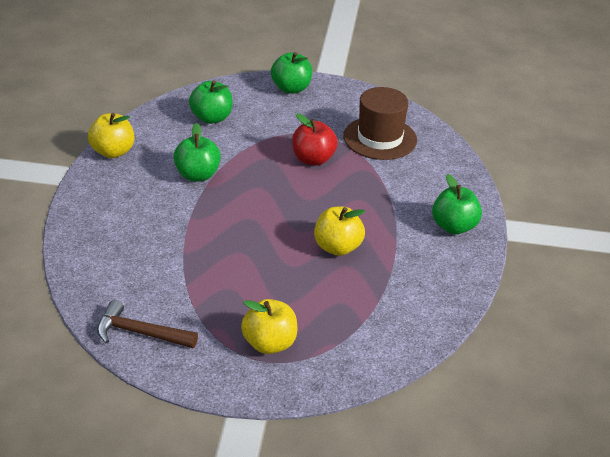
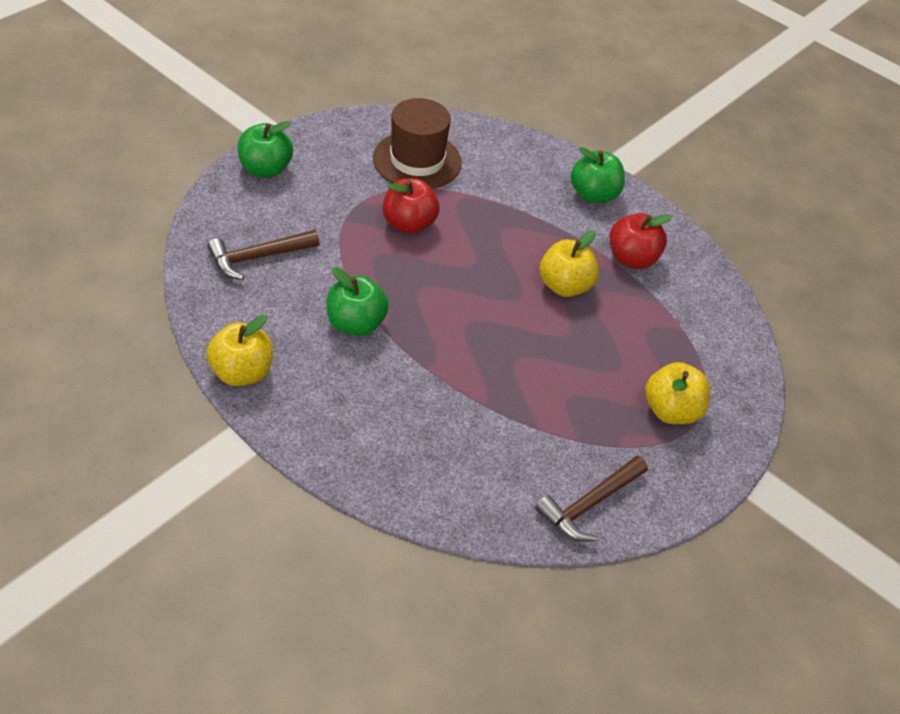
camera: 60 degrees left, 10 degrees up
green apple [189,80,233,124] -> brown hammer [207,230,319,280]
none -> red apple [610,213,673,269]

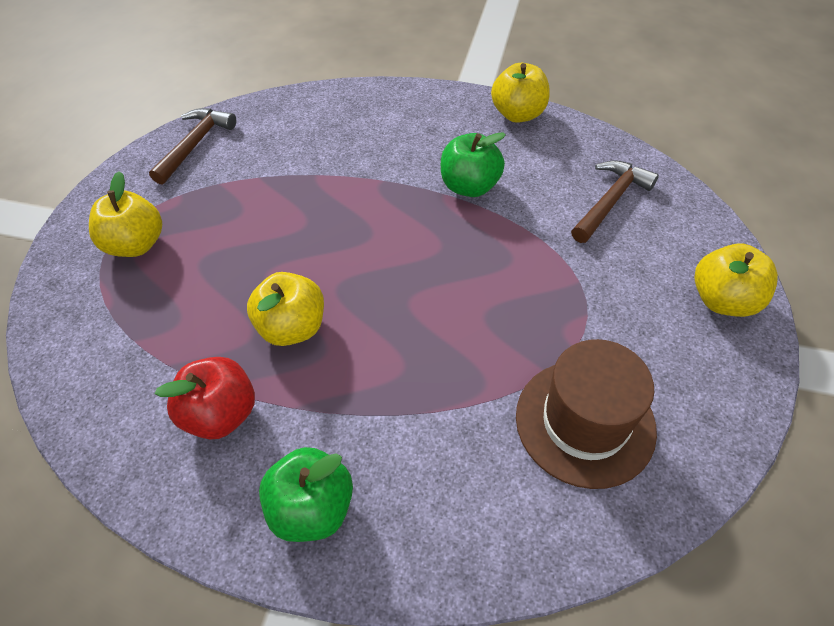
camera: 160 degrees right, 5 degrees up
green apple [238,121,293,178] -> yellow apple [694,244,778,317]
red apple [383,178,440,234] -> none

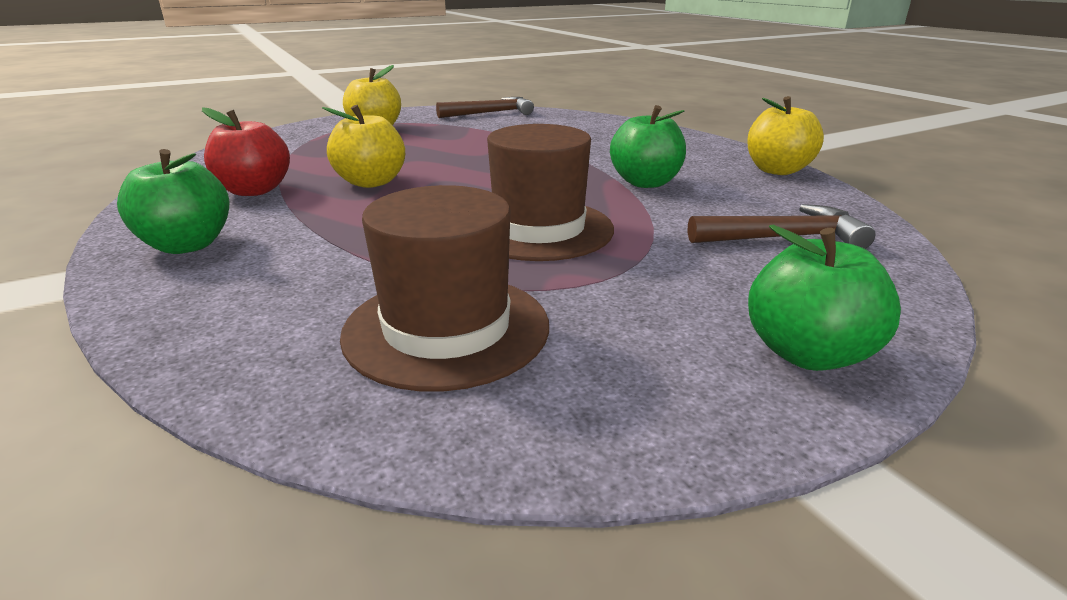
camera: 45 degrees right, 25 degrees down
yellow apple [694,244,778,317] -> green apple [748,225,901,371]
none -> brown hat [487,124,614,261]

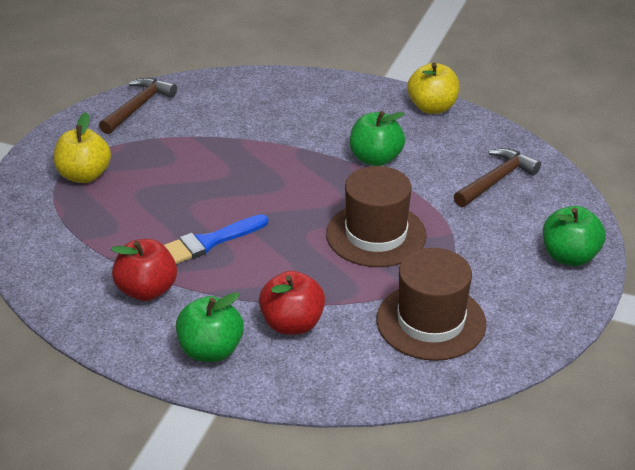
camera: 40 degrees left, 10 degrees up
yellow apple [322,105,405,188] -> blue brush [164,214,268,264]
none -> red apple [259,271,325,335]

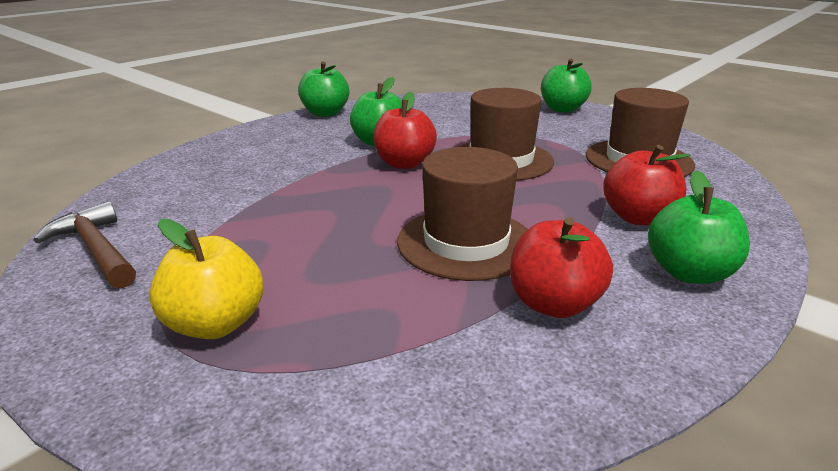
camera: 70 degrees left, 10 degrees down
blue brush [164,214,268,264] -> brown hat [397,147,528,281]
yellow apple [407,63,460,114] -> green apple [298,62,349,117]
brown hammer [454,148,541,207] -> none
none -> red apple [373,92,437,169]

